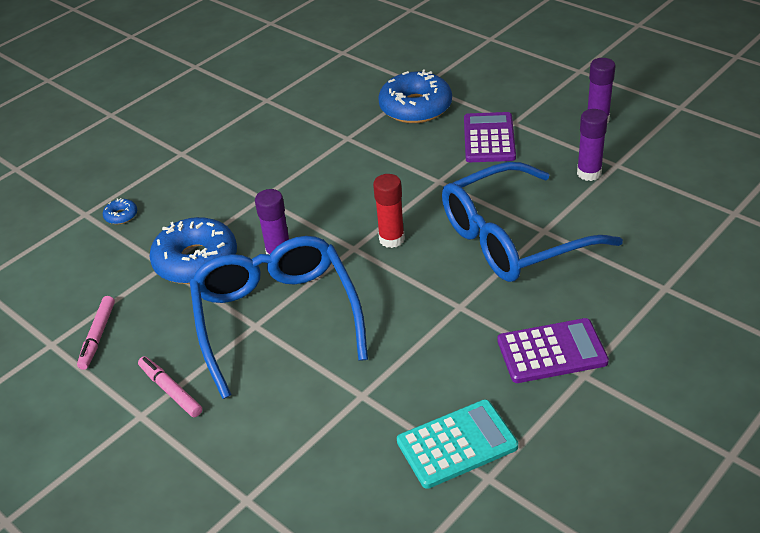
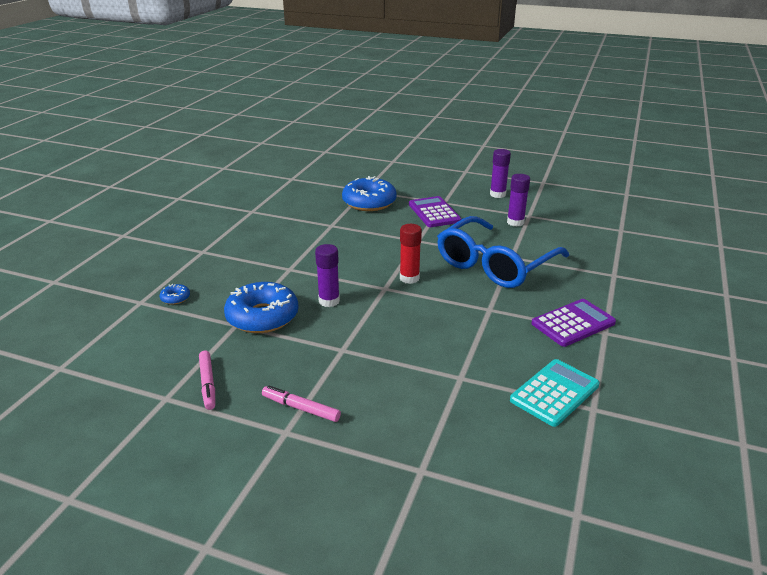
camera: 25 degrees left, 10 degrees down
blue glasses [190,236,368,399] -> none

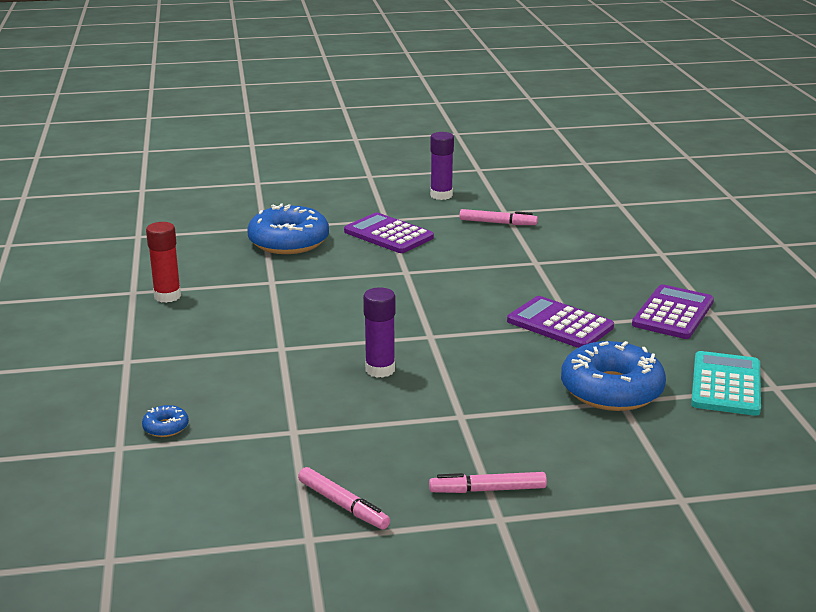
camera: 30 degrees left, 5 degrees down
blue donut [224,282,299,333] -> blue donut moved to [561,341,666,411]
red glue stick [400,224,422,284] -> red glue stick moved to [146,222,181,303]
blue glasses [437,216,569,288] -> none
purple glue stick [507,174,530,227] -> pink marker [459,209,538,225]
none -> purple calculator [507,296,614,348]

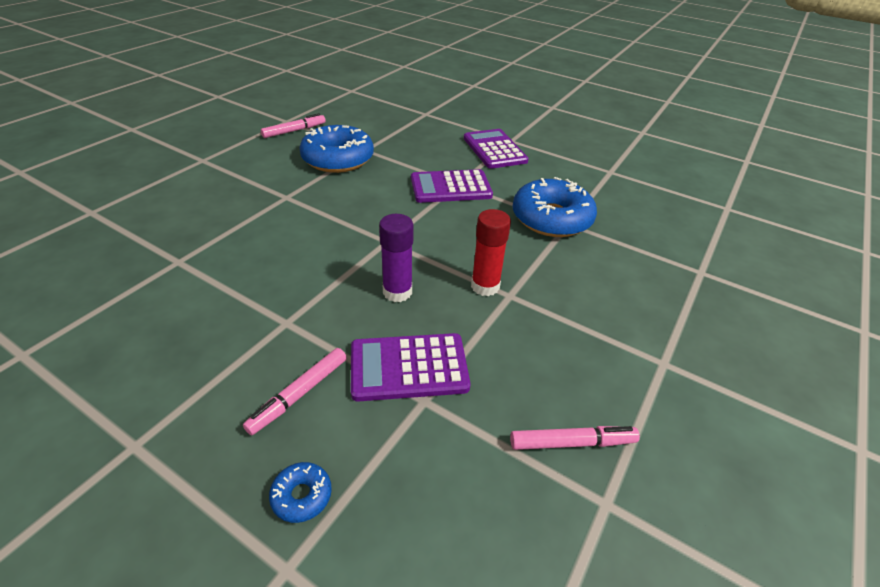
camera: 50 degrees left, 15 degrees up
red glue stick [146,222,181,303] -> red glue stick moved to [471,209,511,296]
blue donut [247,203,329,254] -> blue donut moved to [299,125,374,173]
purple calculator [344,213,434,253] -> purple calculator moved to [351,333,471,402]
pink marker [429,472,547,493] -> pink marker moved to [243,348,347,435]
purple glue stick [430,132,454,200] -> none
turquoise calculator [691,351,761,416] -> none

